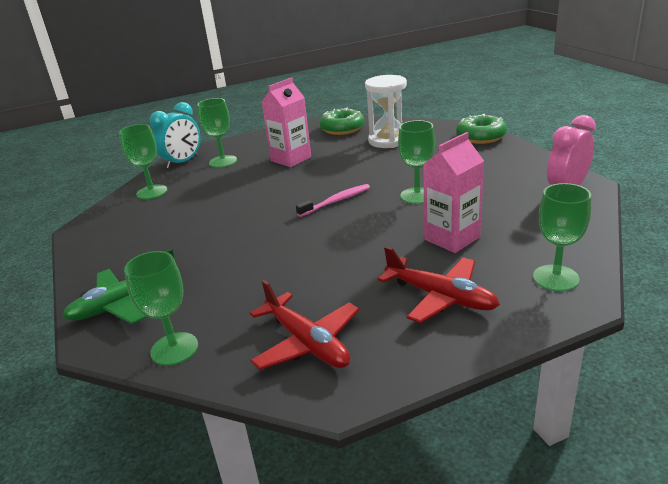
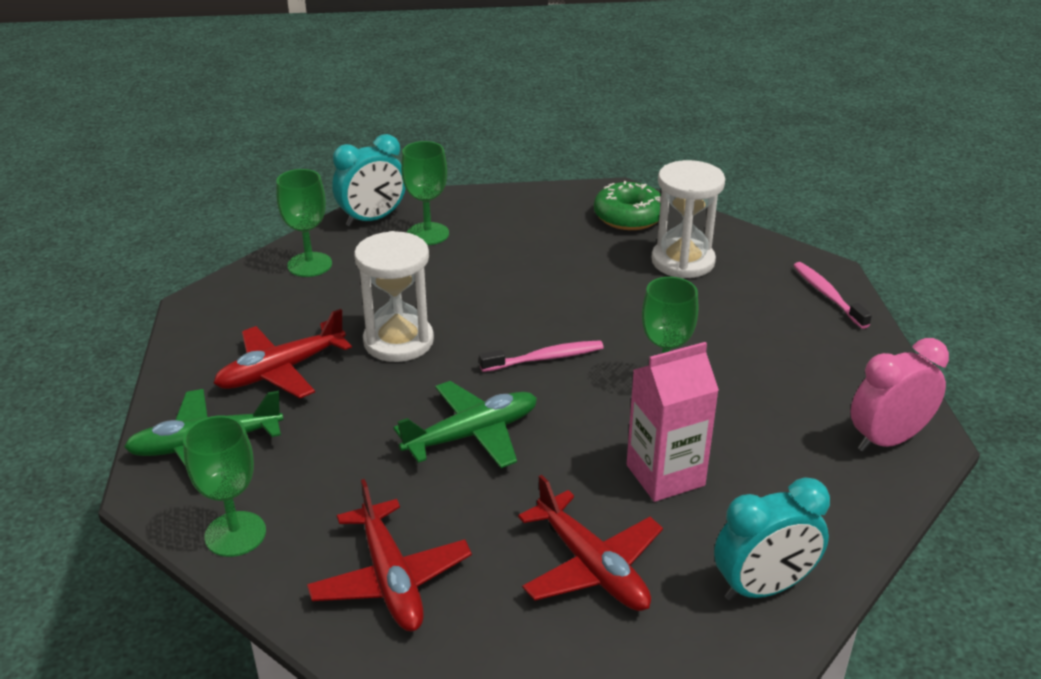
camera: 15 degrees right, 5 degrees up
pink carton [262,77,311,167] -> none
green donut [456,114,507,144] -> pink toothbrush [793,262,872,329]
green goblet [533,183,591,291] -> turquoise clock [714,477,830,601]
none -> red plane [213,309,352,398]
none -> white hourglass [354,231,434,362]
none -> green plane [393,381,537,468]

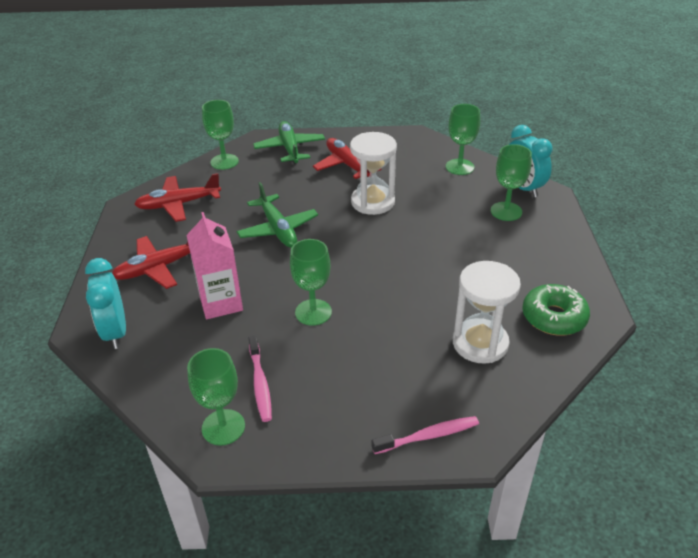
camera: 95 degrees right, 5 degrees up
pink toothbrush [479,340,604,372] -> pink toothbrush moved to [248,336,272,422]
pink clock [851,338,949,452] -> green goblet [187,348,245,446]

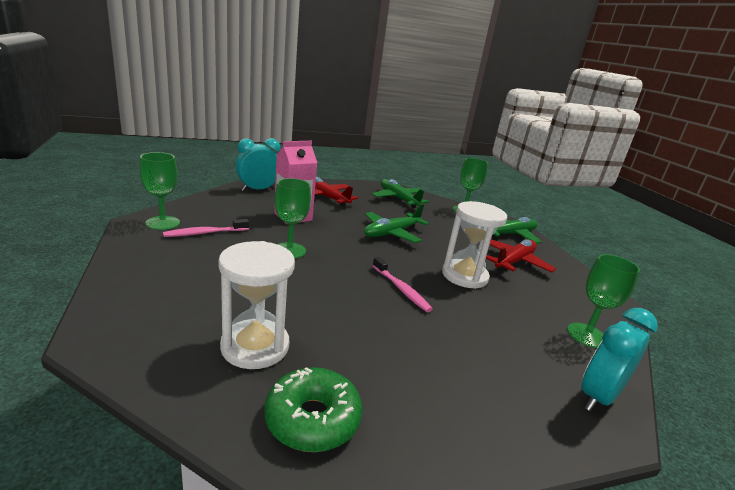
camera: 70 degrees right, 15 degrees down
red plane [134,173,221,222] -> green plane [372,179,429,208]
pink toothbrush [372,416,479,454] -> pink toothbrush moved to [373,257,433,312]
green goblet [491,144,532,221] -> none

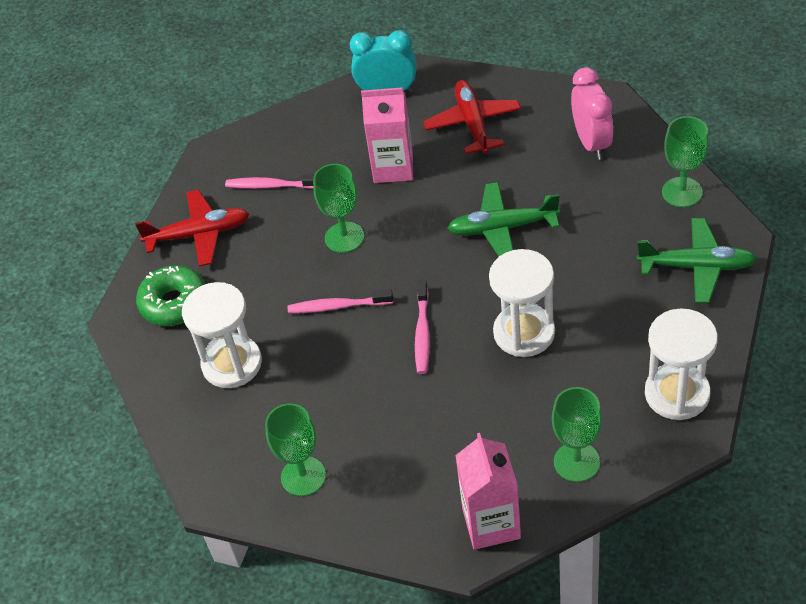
camera: 45 degrees right, 25 degrees up
green goblet [140,152,180,230] -> green goblet moved to [265,403,326,496]
green donut [264,367,362,452] -> green donut moved to [136,265,205,326]
green plane [372,179,429,208] -> pink clock [571,67,613,160]
red plane [486,239,556,272] -> red plane moved to [135,189,249,266]
turquoise clock [581,308,658,411] -> pink carton [455,433,521,550]
none -> pink toothbrush [288,289,393,313]
none -> white hourglass [645,308,718,420]

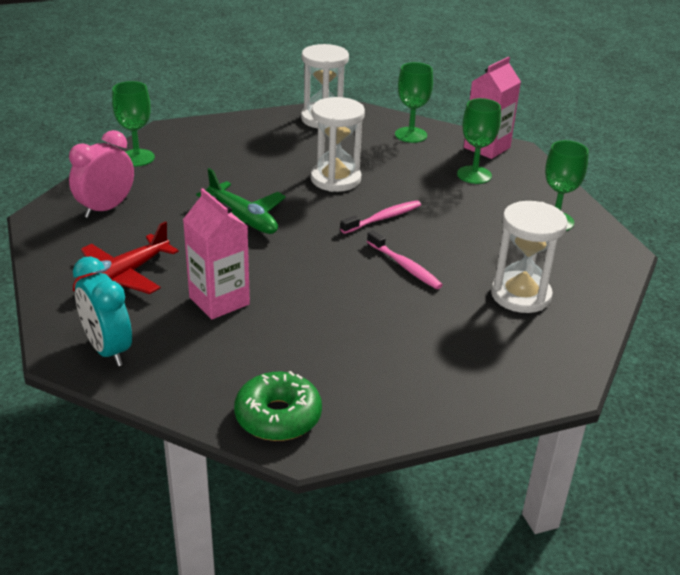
camera: 135 degrees left, 15 degrees down
red plane [135,189,249,266] -> none
green donut [136,265,205,326] -> green donut moved to [234,371,322,441]
pink toothbrush [225,175,314,189] -> none
green goblet [313,164,364,253] -> green goblet moved to [457,98,501,184]
green plane [637,218,757,303] -> none

